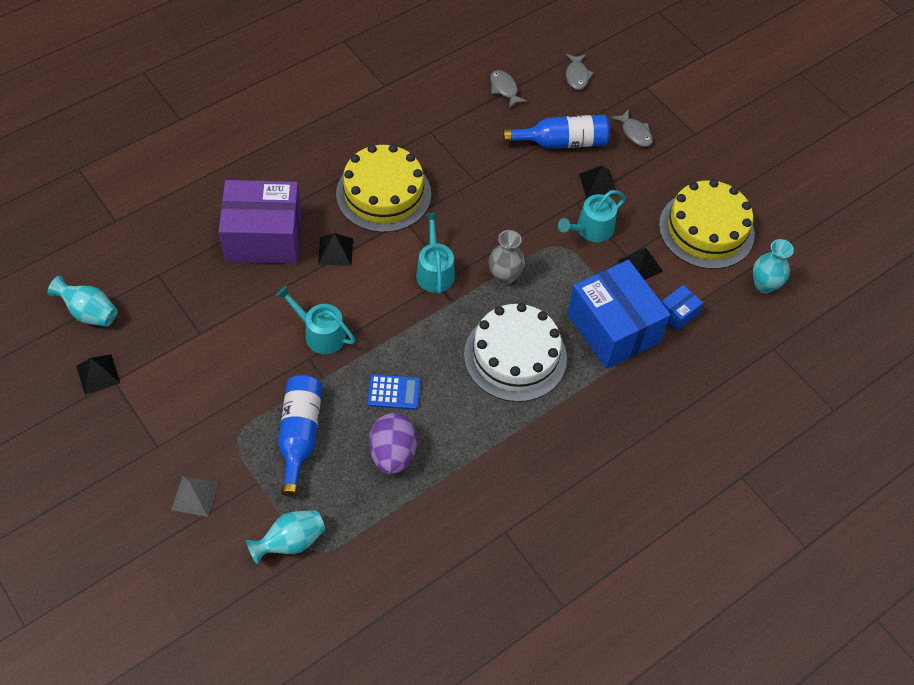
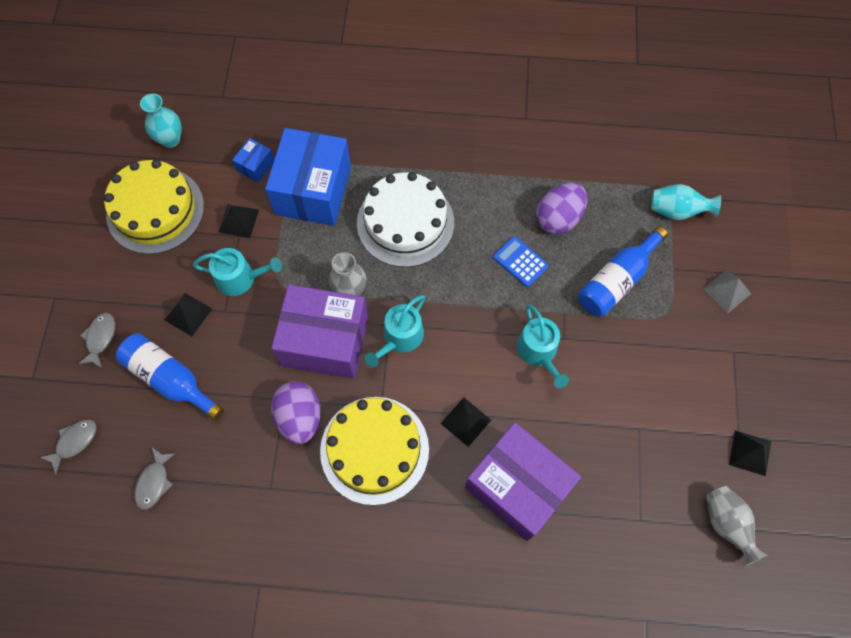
camera: 135 degrees left, 10 degrees up
turquoise vase [47,275,118,327] -> grey vase [706,486,769,566]
blue box [662,285,703,331] -> blue box turned 60 degrees counterclockwise [233,138,274,182]
none -> purple box [271,284,368,379]
none -> purple egg [271,381,321,444]

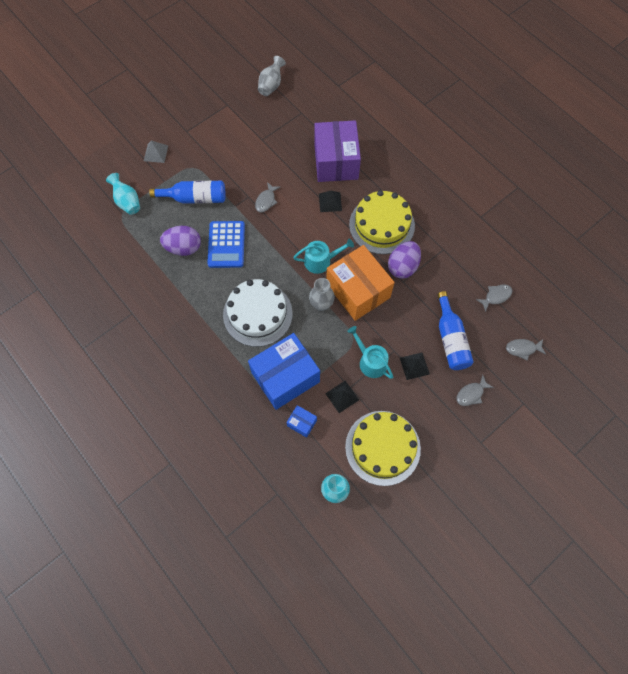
camera: 135 degrees left, 0 degrees up
blue box [233,138,274,182] -> blue box turned 45 degrees clockwise [286,405,317,438]
purple box [271,284,368,379] -> orange box [326,245,395,321]
blue calculator [493,236,549,287] -> blue calculator [207,221,245,268], size x1.59
turquoise watering can [517,304,569,388] -> grey fish [255,182,280,212]
black pyramid [729,430,771,476] -> none

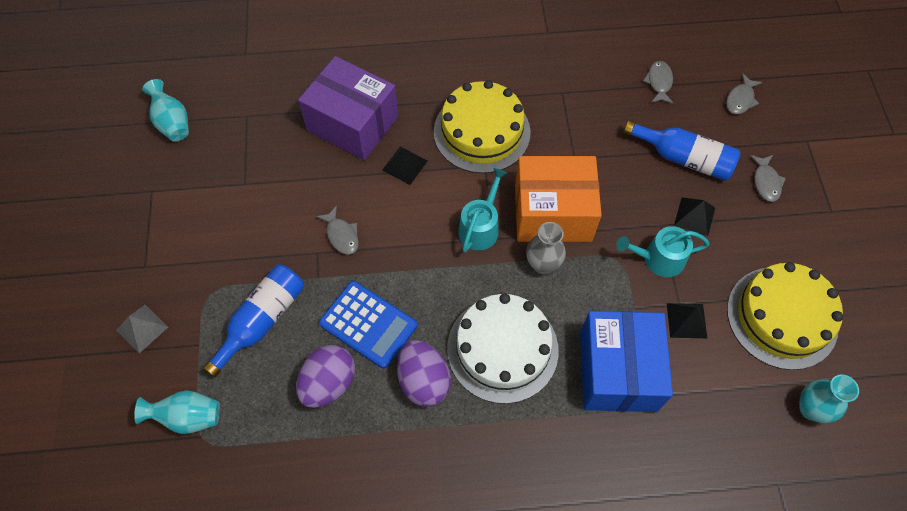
camera: 55 degrees left, 5 degrees down
grey vase [258,56,286,96] -> turquoise vase [142,79,189,142]
blue box [286,405,317,438] -> none
purple egg [388,241,421,279] -> purple egg moved to [397,340,451,407]

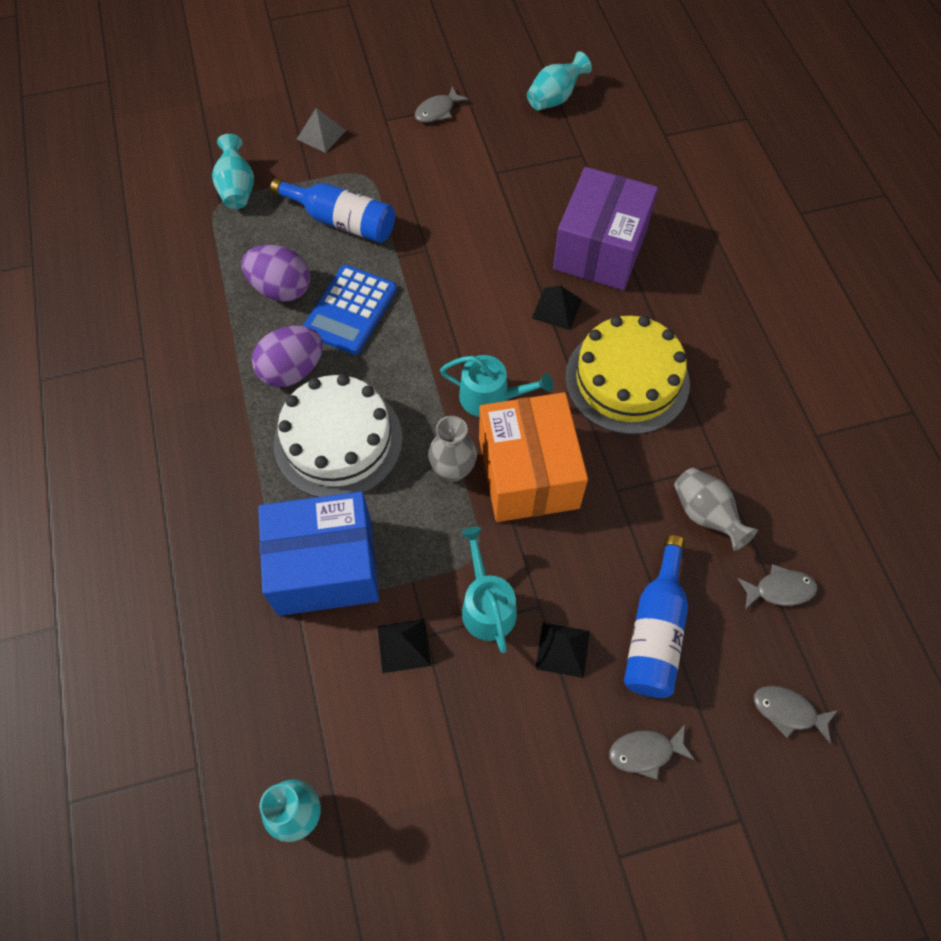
camera: 80 degrees right, 0 degrees up
grey fish [316,206,359,255] -> grey fish moved to [415,86,468,123]
yellow cake [727,262,843,370] -> none
none -> grey vase [674,468,758,551]

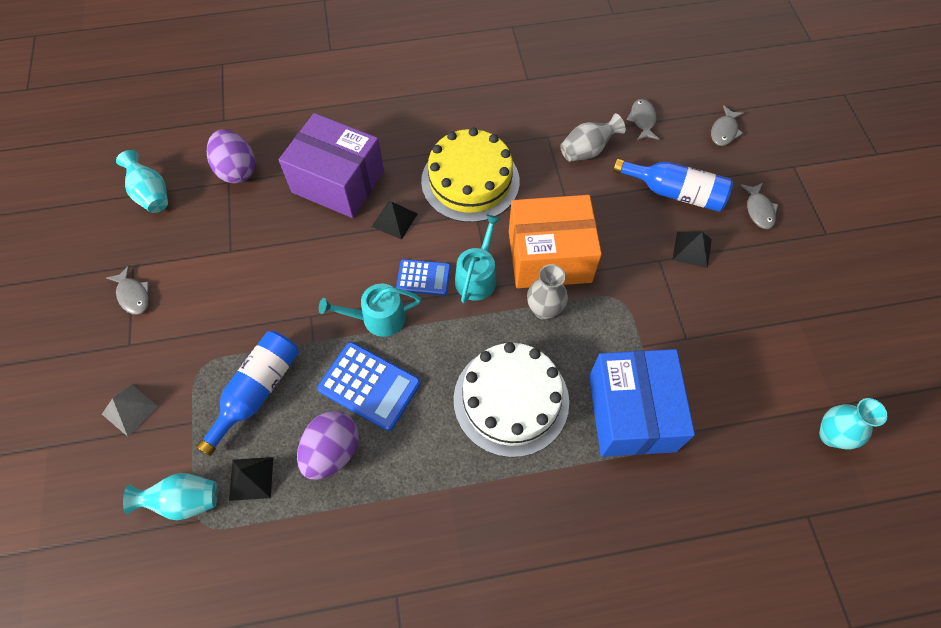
camera: 85 degrees left, 0 degrees up
purple egg [252,326,323,387] -> purple egg moved to [207,129,255,184]
black pyramid [377,619,431,673] -> black pyramid moved to [229,457,273,501]
turquoise watering can [461,527,517,653] -> turquoise watering can moved to [319,284,421,337]
none -> blue calculator [396,259,451,295]

